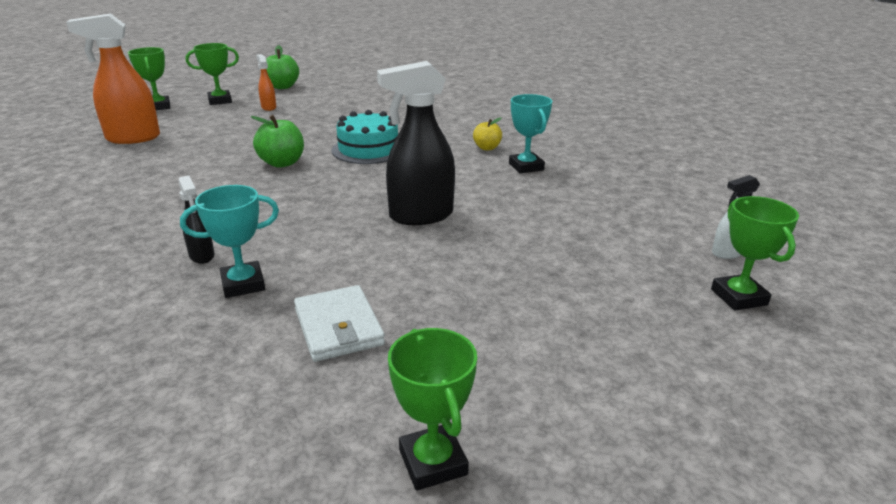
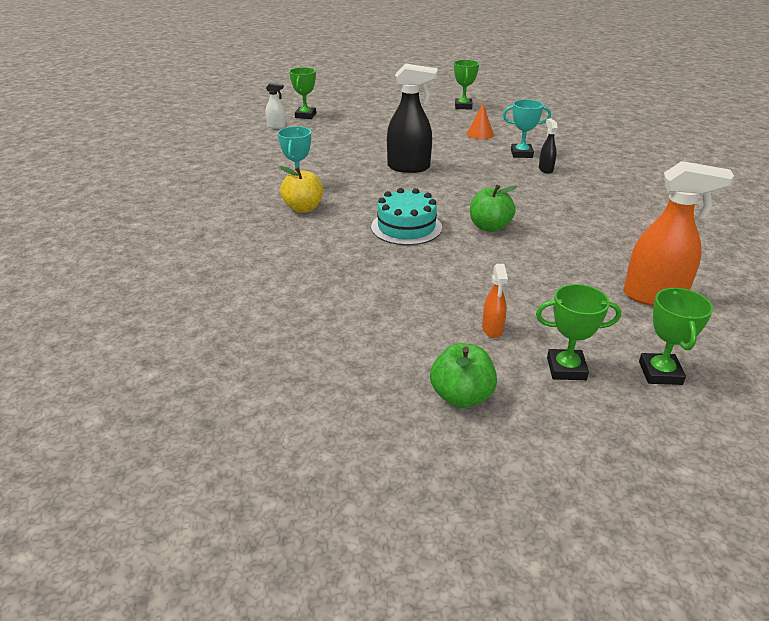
camera: 155 degrees left, 5 degrees up
white wallet [294,285,385,362] -> orange cone [466,104,494,139]
yellow apple [473,117,502,150] -> yellow apple [280,166,323,213], size x1.56

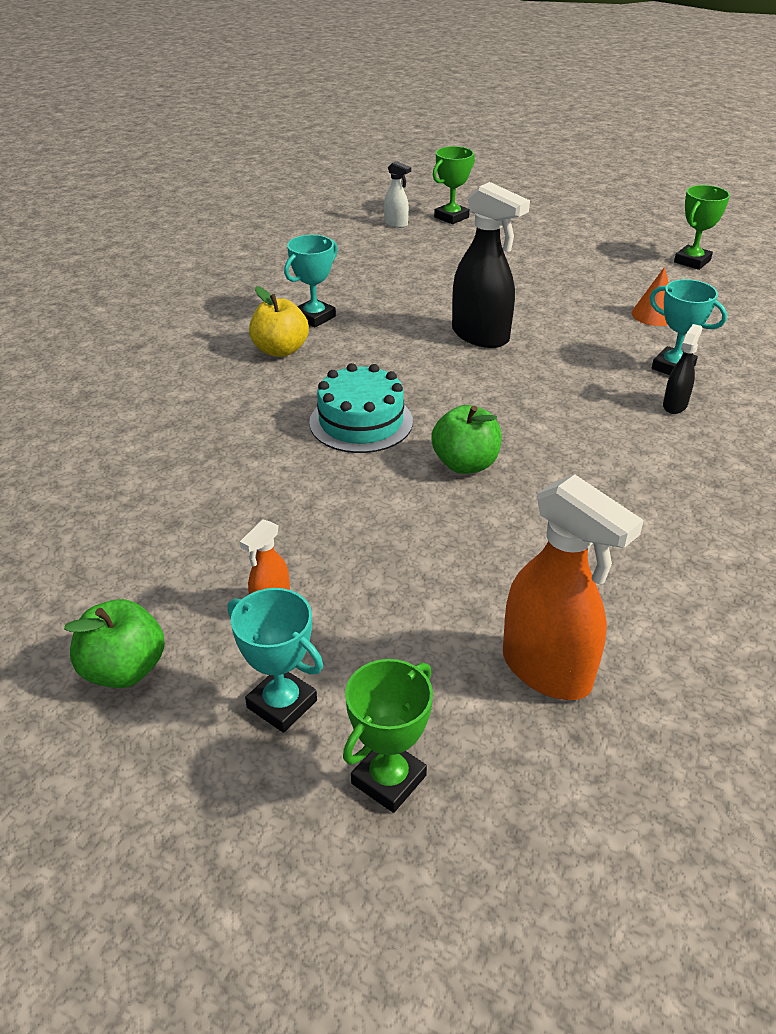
camera: 35 degrees right, 5 degrees up
green trophy [536,284,621,380] -> turquoise trophy [228,588,323,733]

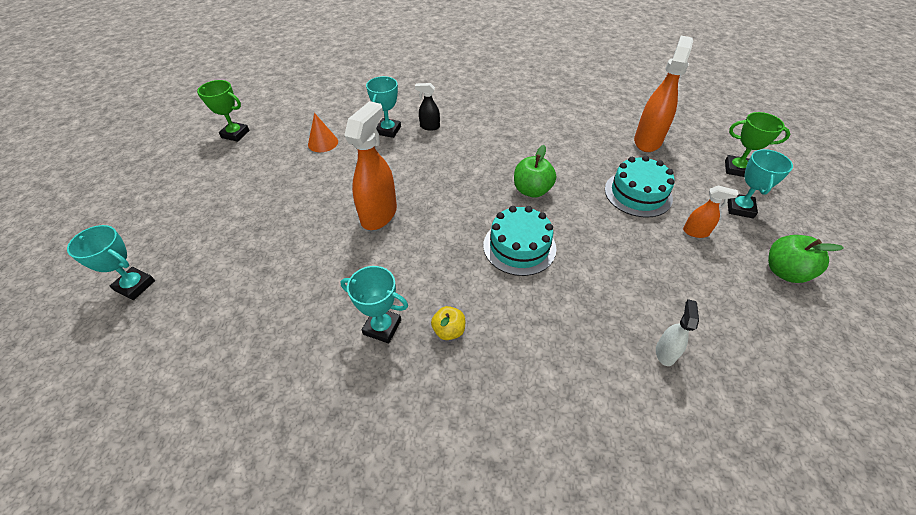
camera: 110 degrees left, 10 degrees up
yellow apple [249,286,309,357] -> yellow apple [431,306,465,340], size x0.64
white spray bottle [384,161,411,228] -> white spray bottle moved to [656,299,699,366]
green trophy [433,146,475,224] -> turquoise trophy [67,225,155,300]
black spray bottle [452,182,530,348] -> orange spray bottle [344,101,397,230]
none -> turquoise cake [605,156,675,218]

